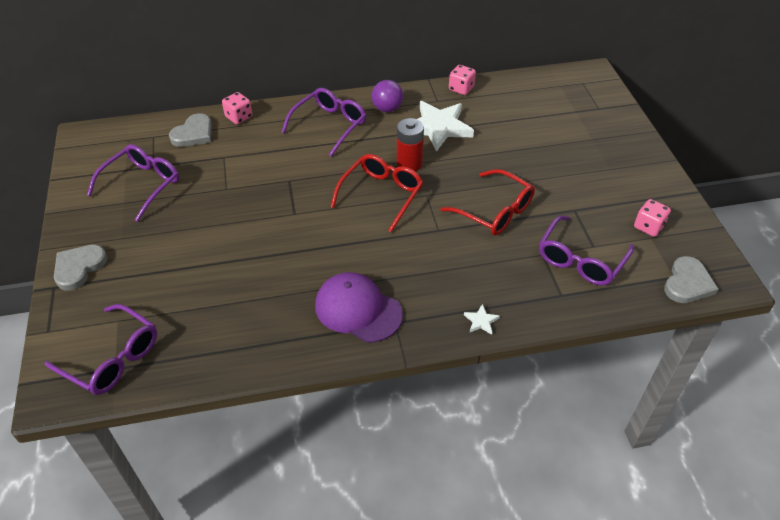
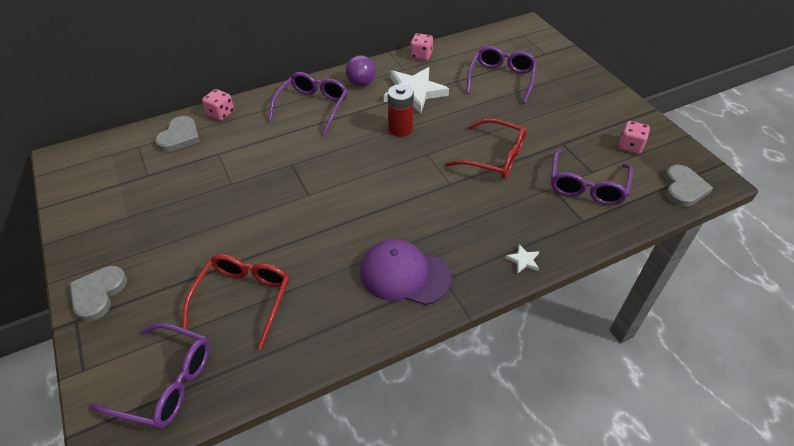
camera: 15 degrees left, 0 degrees up
purple glasses [87,144,179,222] -> purple glasses moved to [466,46,537,104]
red glasses [331,154,423,232] -> red glasses moved to [182,254,290,350]

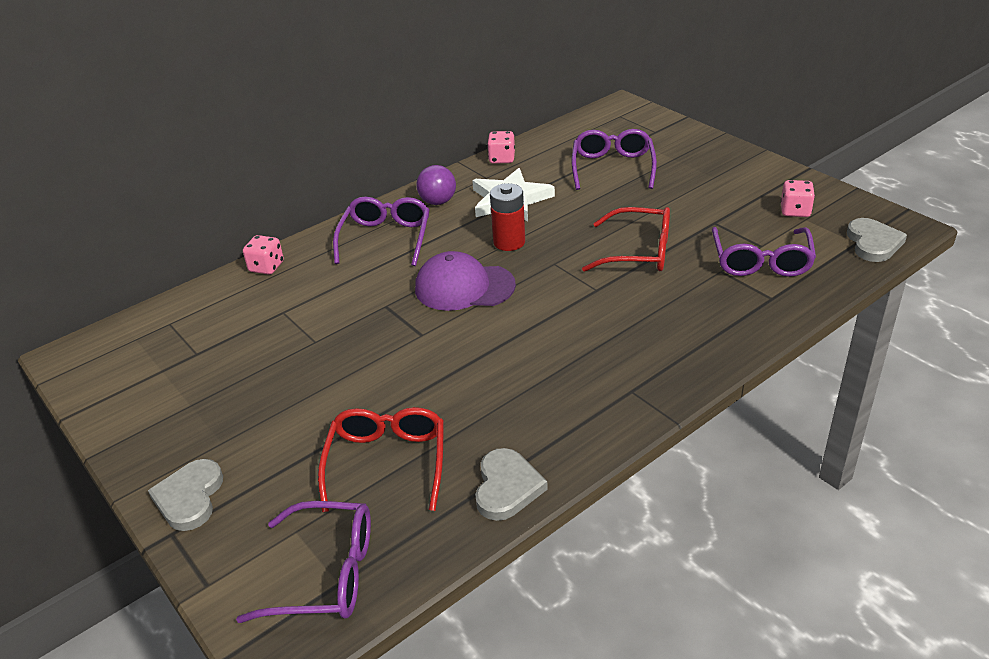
camera: 10 degrees left, 10 degrees down
grey heart [155,116,200,152] -> grey heart moved to [475,448,548,521]
purple cap [360,239,451,305] -> purple cap moved to [415,251,516,311]
white star [505,244,539,274] -> none

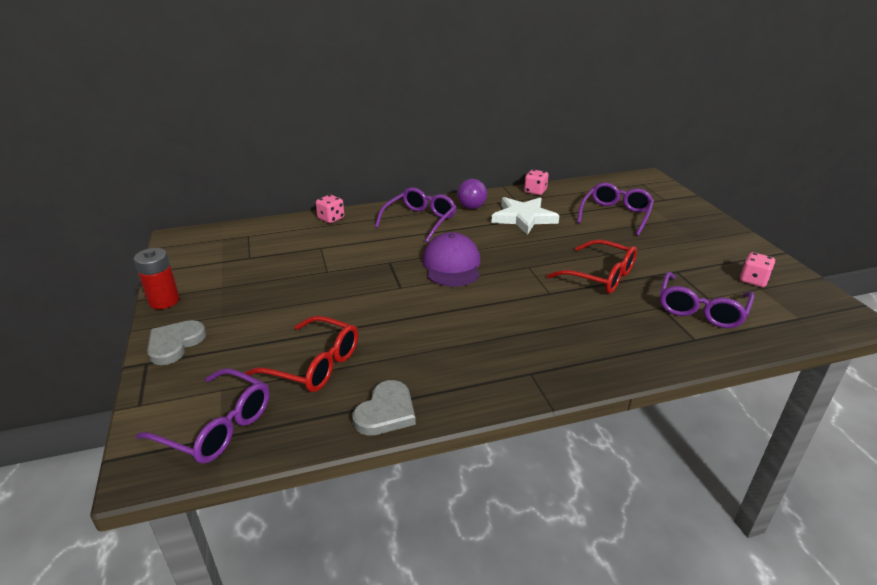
camera: 20 degrees right, 5 degrees down
red glasses [318,407,444,512] -> red glasses turned 90 degrees clockwise [245,316,358,392]
purple cap [415,251,516,311] -> purple cap turned 60 degrees clockwise [422,232,480,287]
red battery [490,183,525,251] -> red battery moved to [134,248,179,309]
grey heart [847,218,907,262] -> none

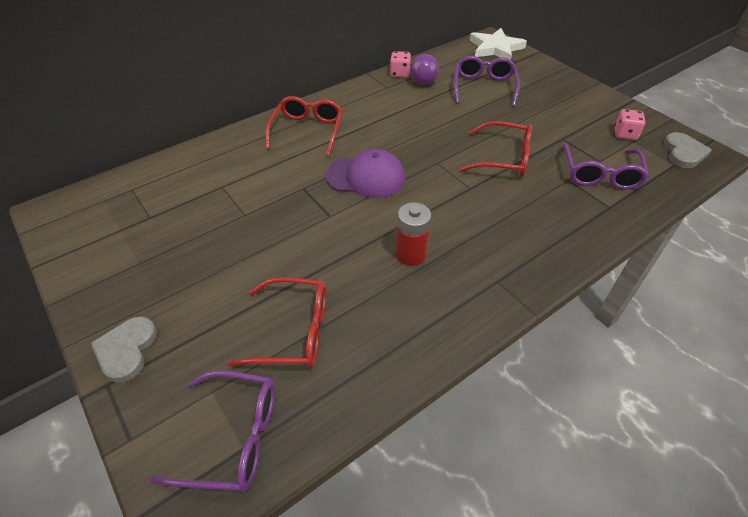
camera: 20 degrees left, 15 degrees up
red battery [134,248,179,309] -> red battery moved to [396,202,431,266]
pink dice [316,195,344,223] -> none
grey heart [353,380,416,436] -> grey heart moved to [664,132,712,168]
purple glasses [375,187,456,243] -> red glasses [266,96,343,156]
purple cap [422,232,480,287] -> purple cap turned 120 degrees clockwise [326,149,405,198]
purple ball [457,179,487,209] -> purple ball moved to [410,54,439,85]
white star [491,197,560,235] -> white star moved to [470,28,527,60]

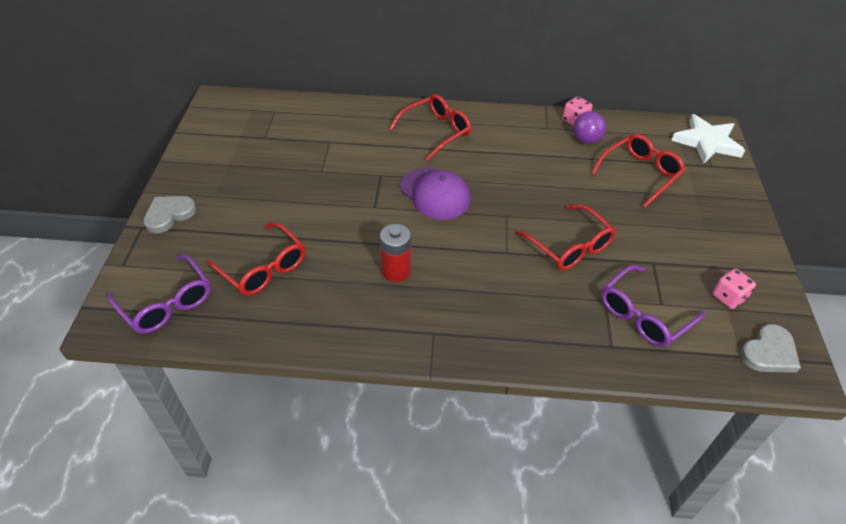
camera: 40 degrees right, 0 degrees up
purple glasses [454,56,520,107] -> red glasses [591,134,685,207]

